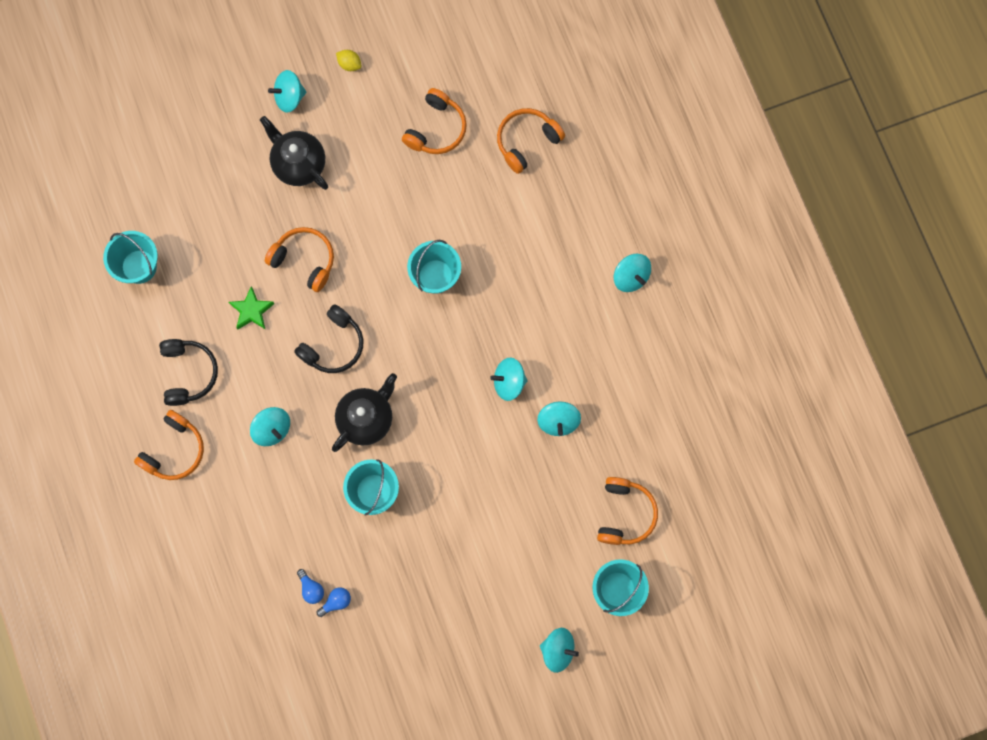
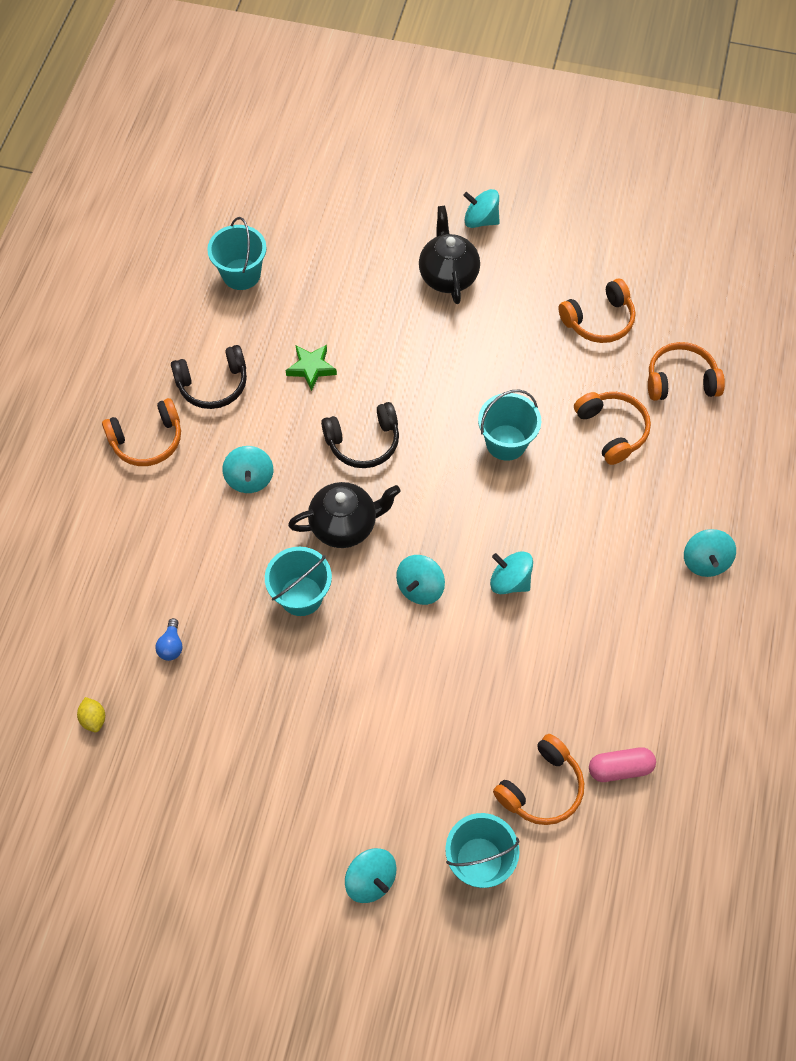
camera: 35 degrees right, 15 degrees down
black headphones [159,339,218,406] -> black headphones turned 45 degrees clockwise [171,345,247,409]
orange headphones [265,227,334,292] -> orange headphones moved to [574,392,651,465]
blue light bulb [317,588,351,617] -> none
yellow lemon [336,50,361,71] -> yellow lemon moved to [77,697,105,732]
turquoise spinning top [537,402,581,436] -> turquoise spinning top moved to [396,555,445,605]
none -> pink capsule [589,747,656,782]

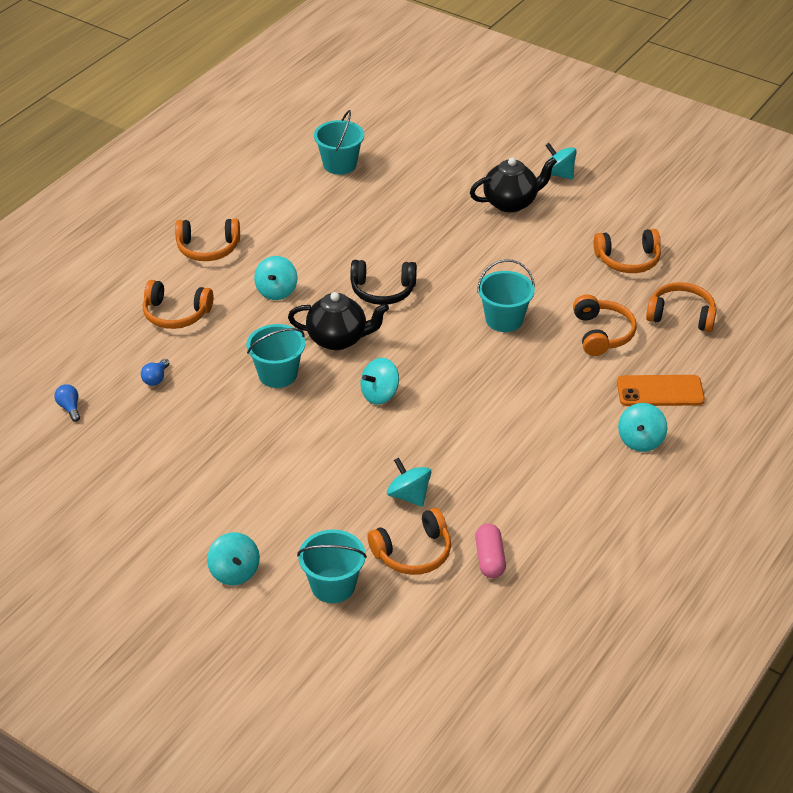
camera: 20 degrees right, 20 degrees down
yellow lemon [77,697,105,732] -> blue light bulb [55,384,80,422]
black headphones [171,345,247,409] -> none
green star [285,345,337,391] -> none
black teapot [419,206,480,304] -> black teapot turned 60 degrees clockwise [470,157,557,213]
turquoise spinning top [490,551,533,594] -> turquoise spinning top moved to [387,458,432,507]
pink capsule [589,747,656,782] -> pink capsule turned 75 degrees clockwise [475,524,506,578]
none -> orange headphones [143,280,214,329]
none -> orange phone [617,375,705,406]

